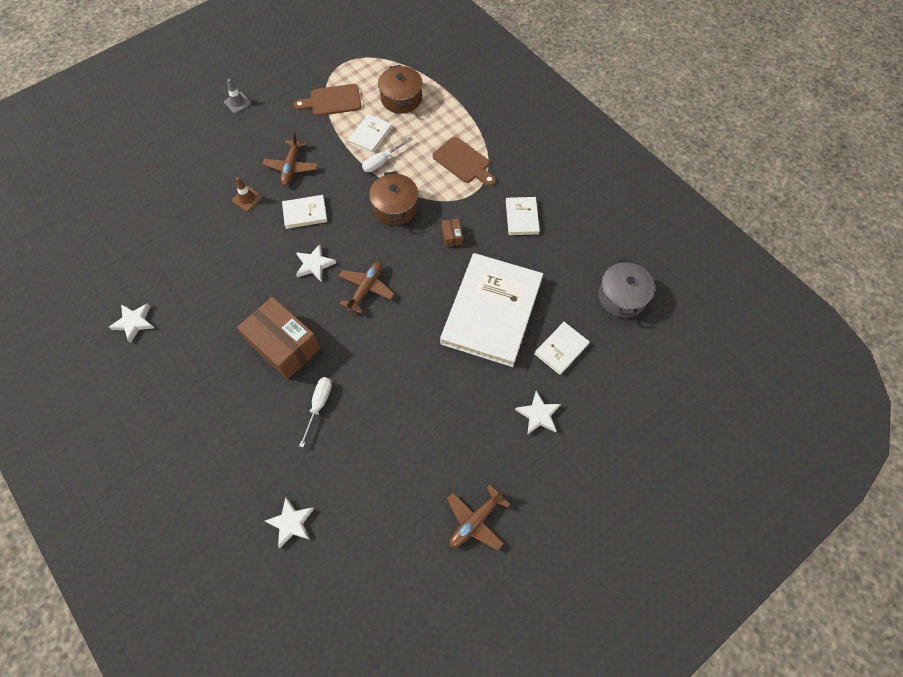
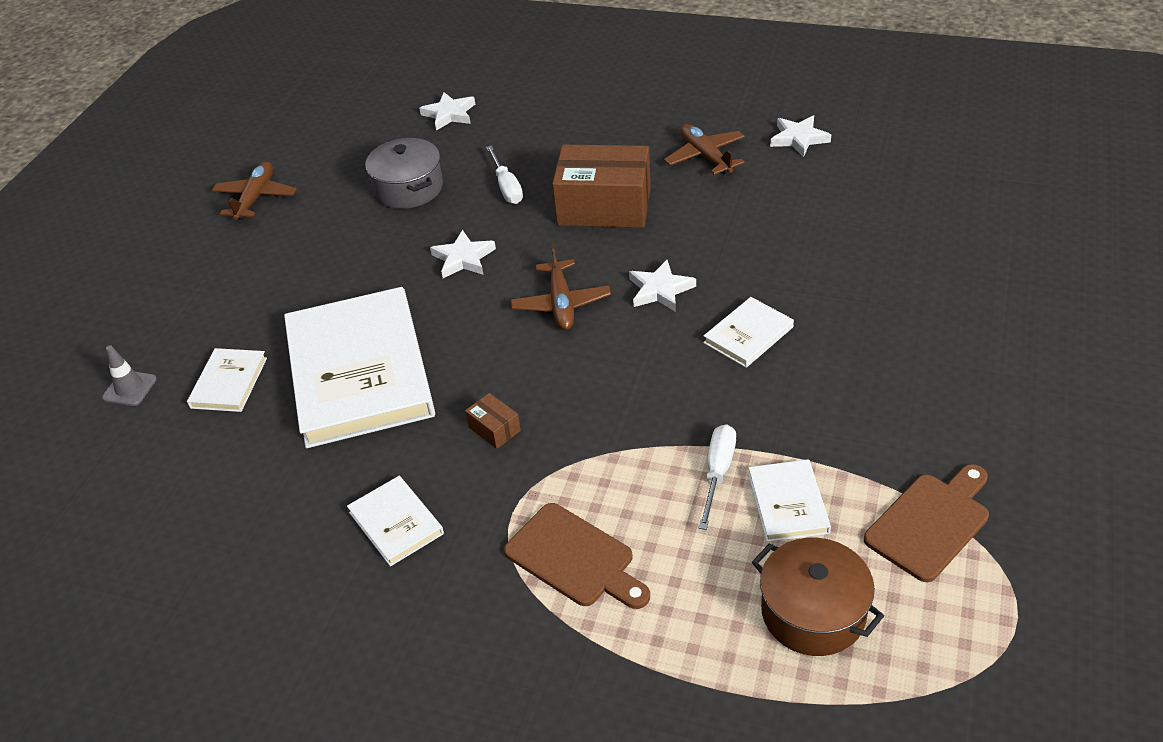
camera: 150 degrees right, 20 degrees down
grey traffic cone [224,79,252,114] -> grey traffic cone moved to [102,345,157,406]
brown traffic cone [232,177,262,211] -> none
brown plane [262,131,318,185] -> brown plane moved to [664,124,745,175]
brown pot [369,171,418,225] -> none
brown cutting board [432,137,496,186] -> brown cutting board turned 150 degrees counterclockwise [504,503,650,609]
white star [515,391,561,435] -> white star moved to [430,230,496,278]
grey pot [598,259,655,318] -> grey pot moved to [365,138,443,209]

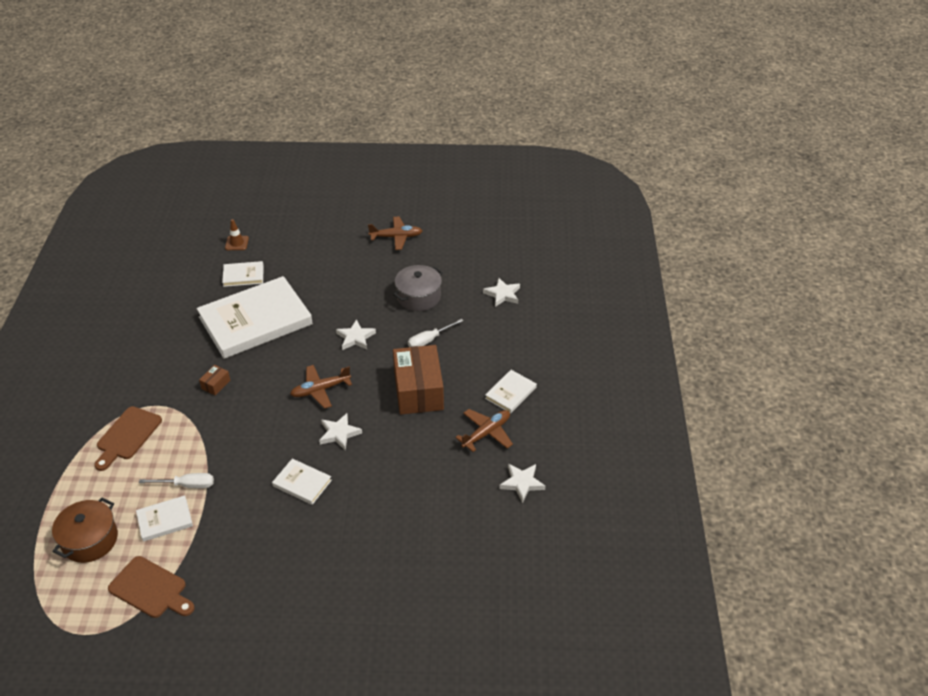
camera: 70 degrees right, 0 degrees up
grey traffic cone [102,345,157,406] -> brown traffic cone [225,219,249,250]
white book [347,476,444,566] -> white book moved to [485,370,537,413]

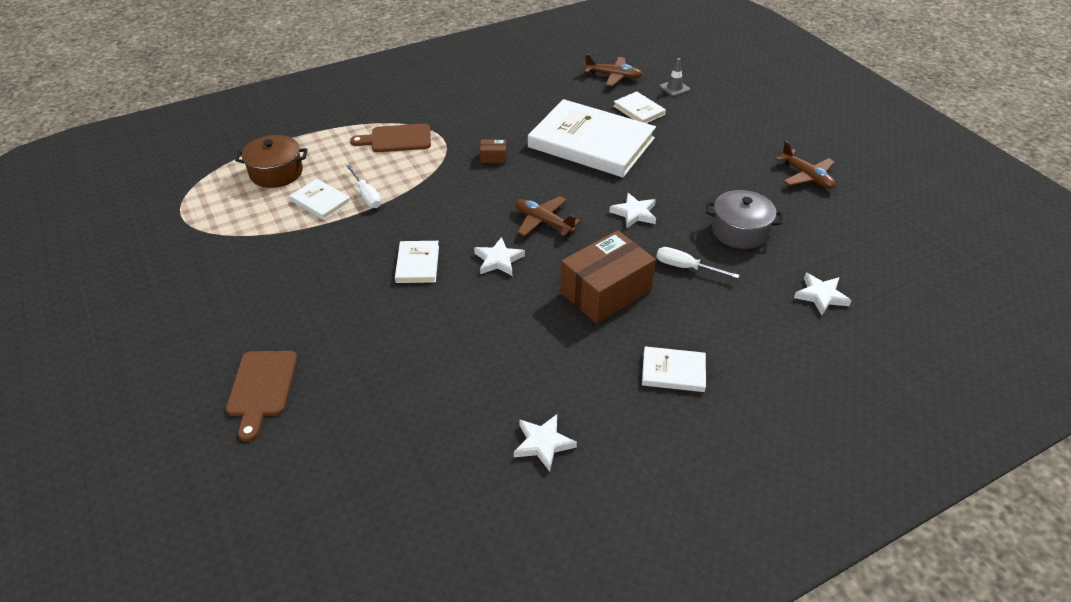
camera: 60 degrees right, 0 degrees up
brown cutting board [108,556,195,618] -> brown cutting board moved to [226,351,298,442]
brown traffic cone [225,219,249,250] -> grey traffic cone [660,58,690,96]
brown plane [455,409,513,452] -> brown plane moved to [585,54,643,86]

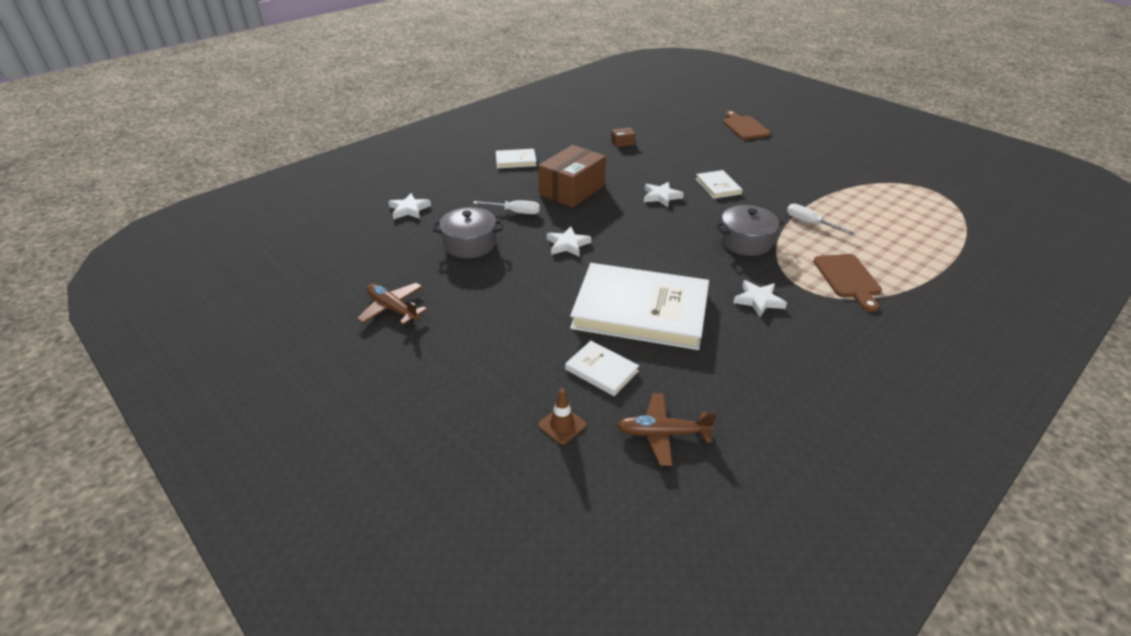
camera: 165 degrees right, 5 degrees down
brown pot [235,135,308,188] -> none
white book [290,179,351,220] -> none
brown cutting board [350,124,431,152] -> brown cutting board turned 105 degrees clockwise [813,254,882,312]
brown box [480,139,507,163] -> brown box moved to [611,127,636,147]
white star [514,414,577,472] -> white star moved to [733,280,787,317]
brown plane [515,196,581,236] -> none
grey traffic cone [660,58,690,96] -> brown traffic cone [538,388,586,445]
none -> grey pot [715,205,784,256]

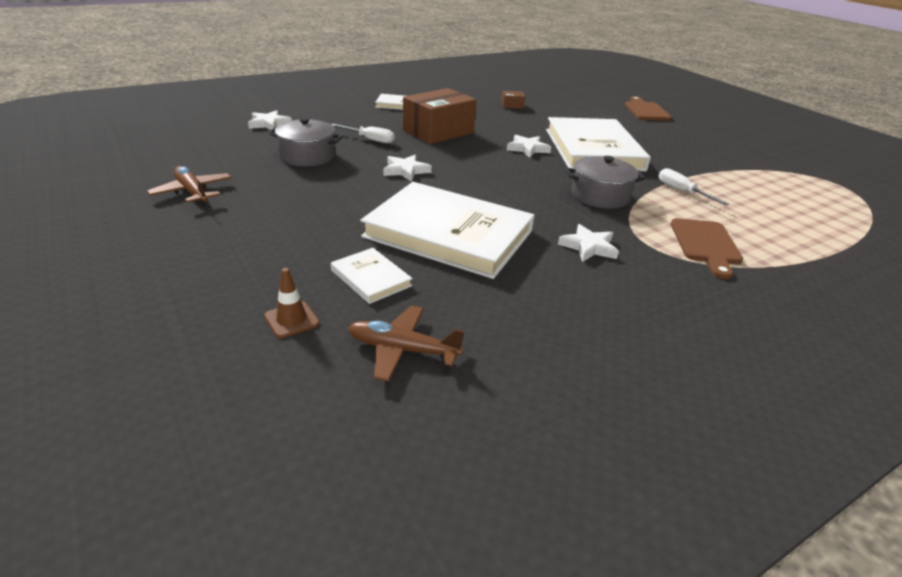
camera: 10 degrees right, 5 degrees down
white book [696,170,742,199] -> white book [546,117,651,171], size x2.30

